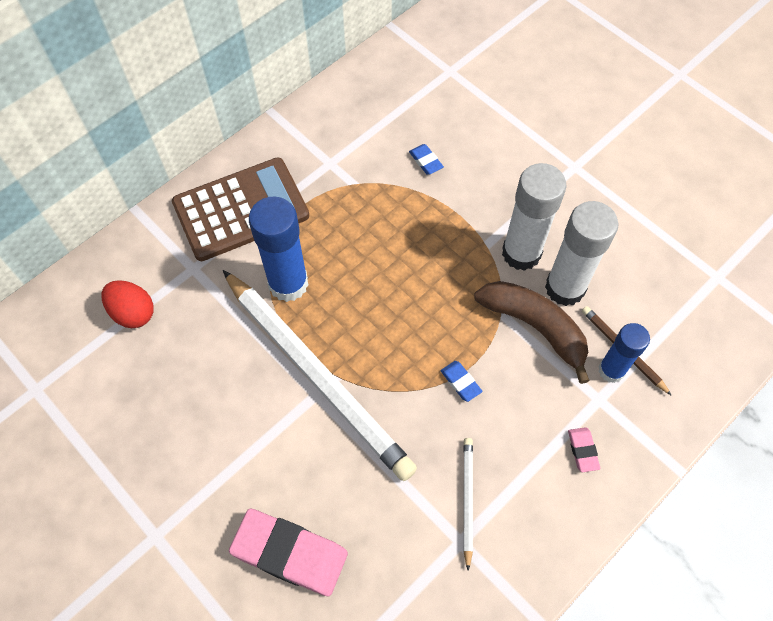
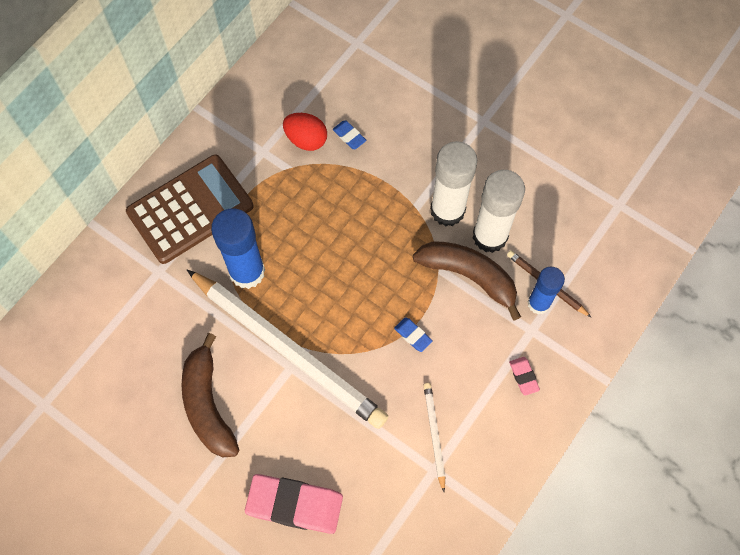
camera: 10 degrees left, 5 degrees up
red egg [102,280,154,328] -> red egg moved to [283,113,327,151]
none -> brown banana [181,333,239,457]

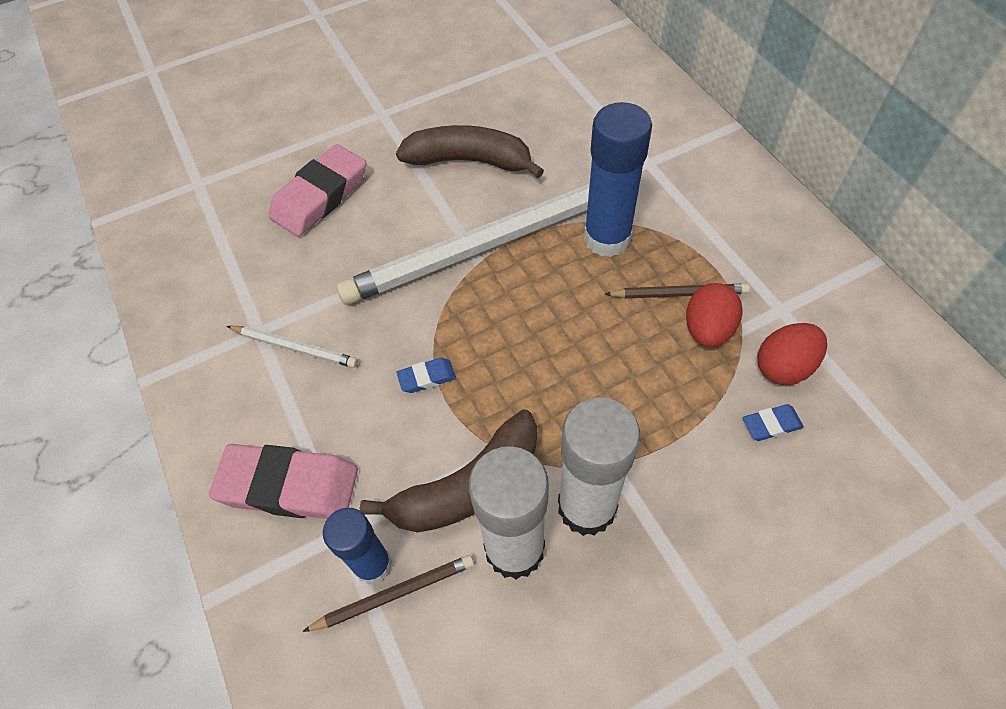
camera: 120 degrees right, 10 degrees down
brown calculator [126,155,253,264] -> none
pink eraser [509,357,540,396] -> pink eraser [209,444,358,519], size x2.22
none -> brown pencil [605,284,750,299]
none -> red egg [686,283,743,347]

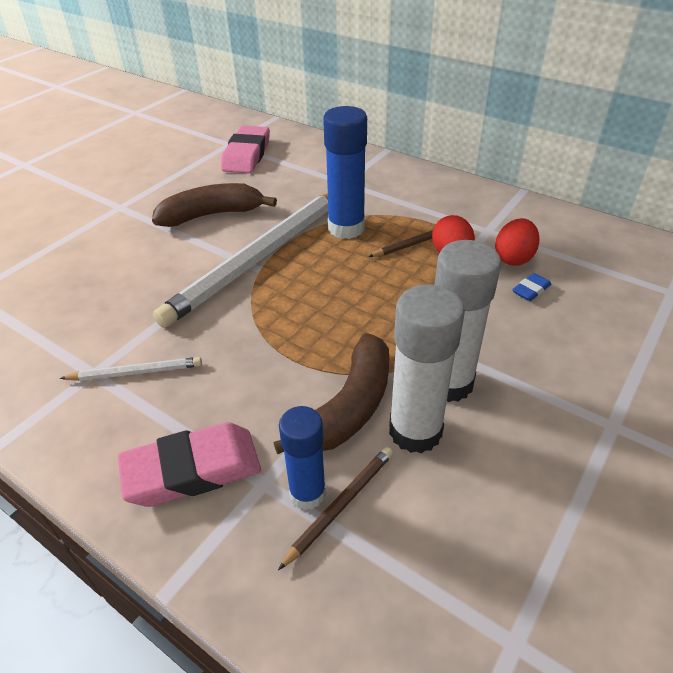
camera: 30 degrees left, 15 degrees down
pink eraser [269,144,366,237] -> pink eraser moved to [221,126,270,173]
blue eraser [396,358,456,393] -> none

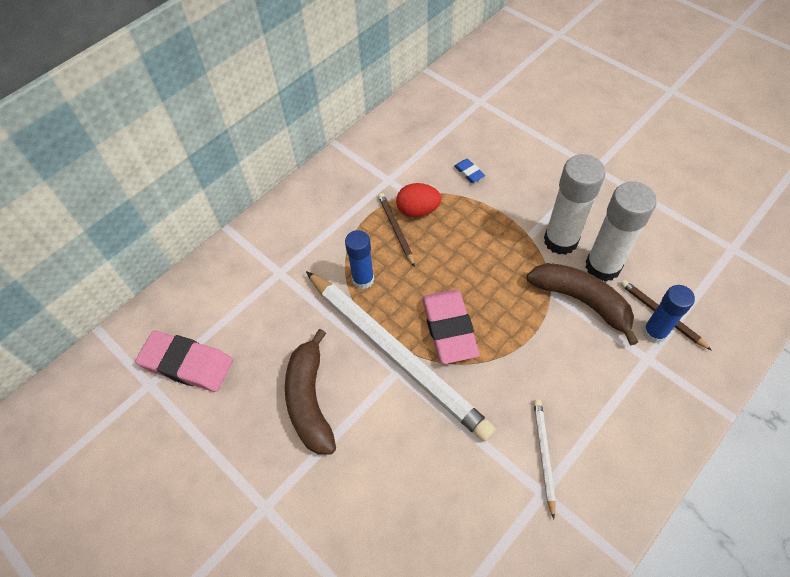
camera: 80 degrees left, 15 degrees up
pink eraser [118,422,261,507] -> pink eraser moved to [422,290,479,364]
blue glue stick [323,106,367,239] -> blue glue stick [345,230,374,289], size x0.64
red egg [495,218,540,266] -> none

